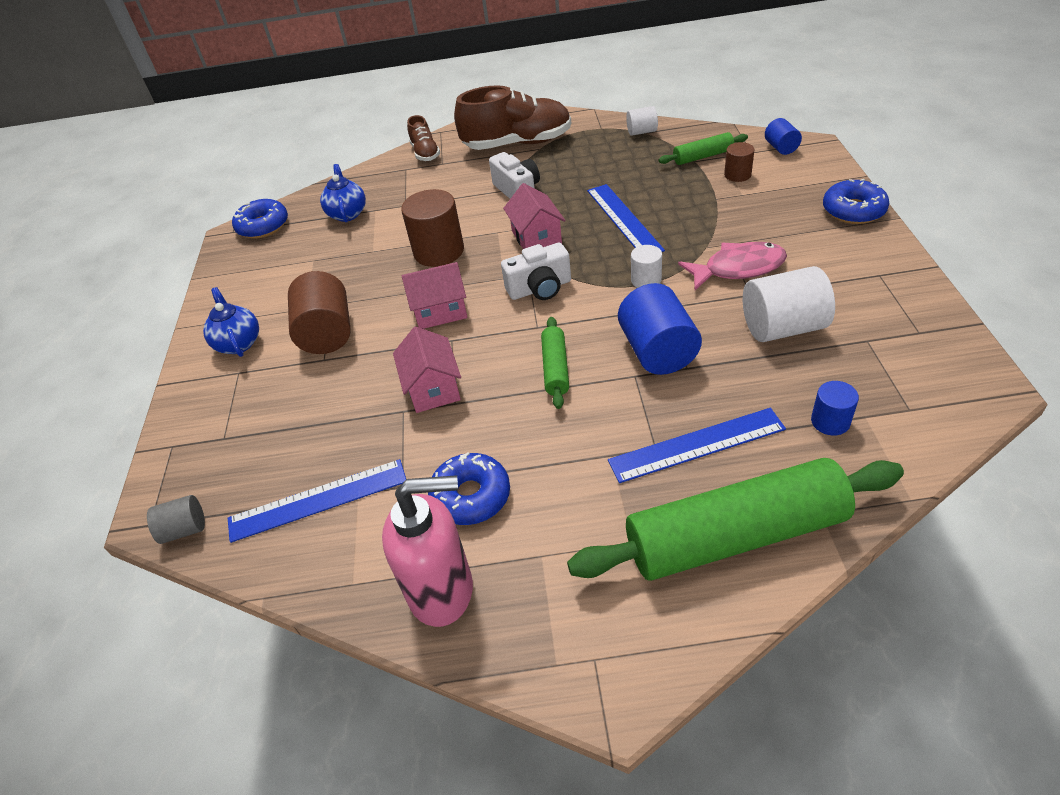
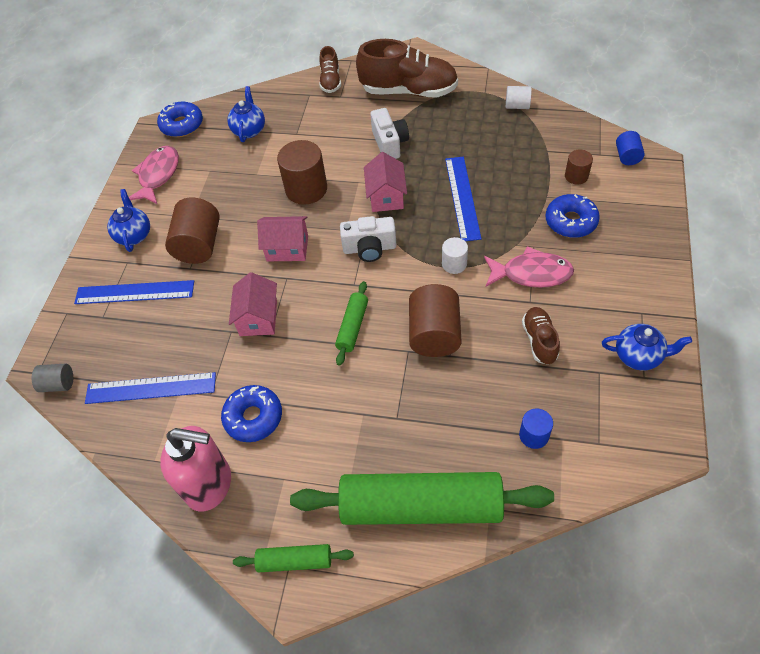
camera: 15 degrees right, 10 degrees up
blue ruler [608,408,786,483] -> blue ruler moved to [74,280,194,304]
blue cylinder [618,283,702,375] -> brown cylinder [409,284,461,357]
green rolling pin [659,132,748,165] -> green rolling pin moved to [233,544,354,573]
white cylinder [743,266,835,342] -> brown shoe [522,307,560,365]
blue donut [823,179,889,224] -> blue donut moved to [545,194,600,238]
none -> pink fish [129,146,179,204]
none -> blue teapot [602,324,692,370]

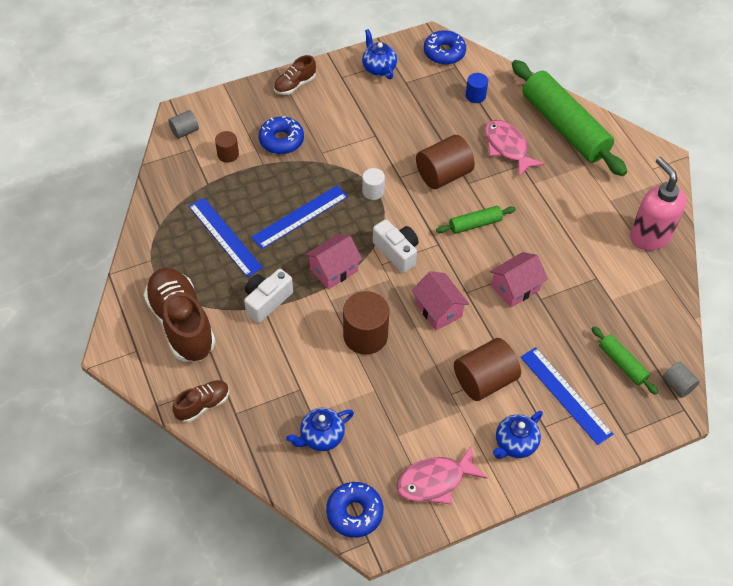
camera: 130 degrees left, 0 degrees up
blue ruler [85,372,216,404] -> blue ruler moved to [189,198,263,277]
blue donut [221,385,282,442] -> blue donut moved to [424,30,466,65]
green rolling pin [233,544,354,573] -> green rolling pin moved to [592,326,658,395]
pink fish [484,246,574,288] -> pink fish moved to [485,120,545,177]
white cylinder [506,86,532,109] -> none
brown shoe [522,307,560,365] -> brown shoe moved to [274,55,316,95]
blue cylinder [616,131,645,165] -> grey cylinder [168,110,199,139]

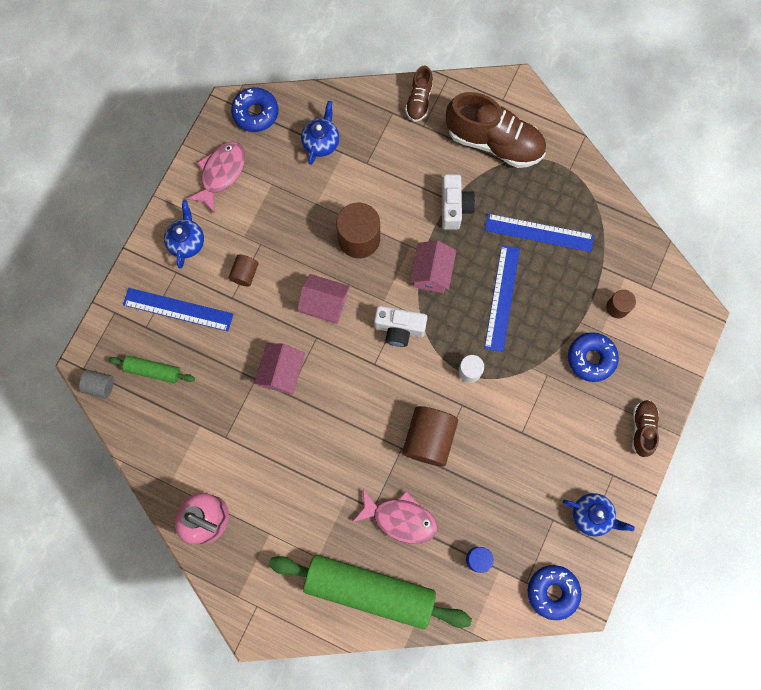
camera: 140 degrees right, 20 degrees up
grey cylinder [168,110,199,139] -> none
green rolling pin [436,206,516,234] -> none
brown cylinder [454,338,521,401] -> brown cylinder [229,255,259,286], size x0.54

